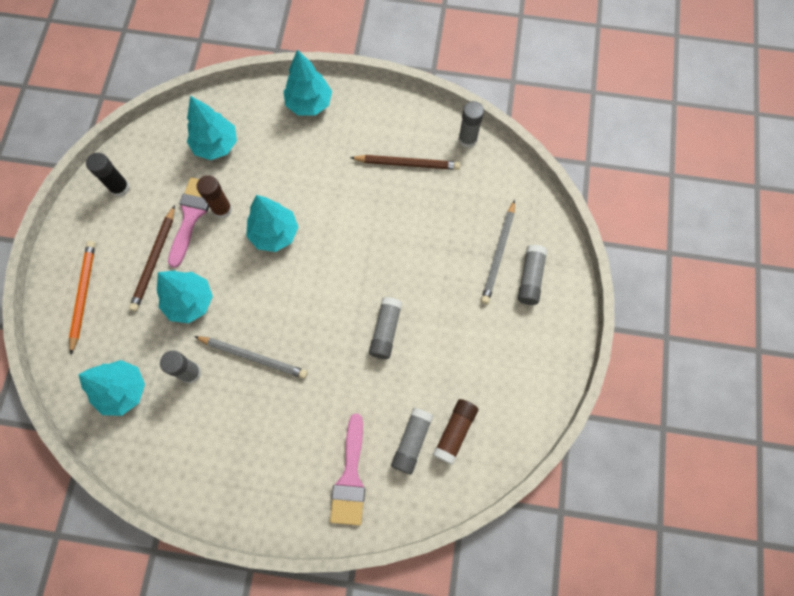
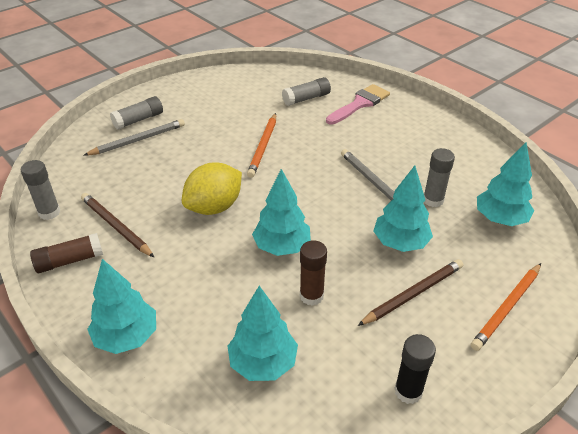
camera: 140 degrees left, 30 degrees down
pink brush [168,177,209,268] -> none
grey glue stick [369,297,402,359] -> orange pencil [247,113,276,178]
brown glue stick [433,399,478,465] -> brown glue stick moved to [30,233,103,273]
none -> yellow lemon [182,162,242,215]

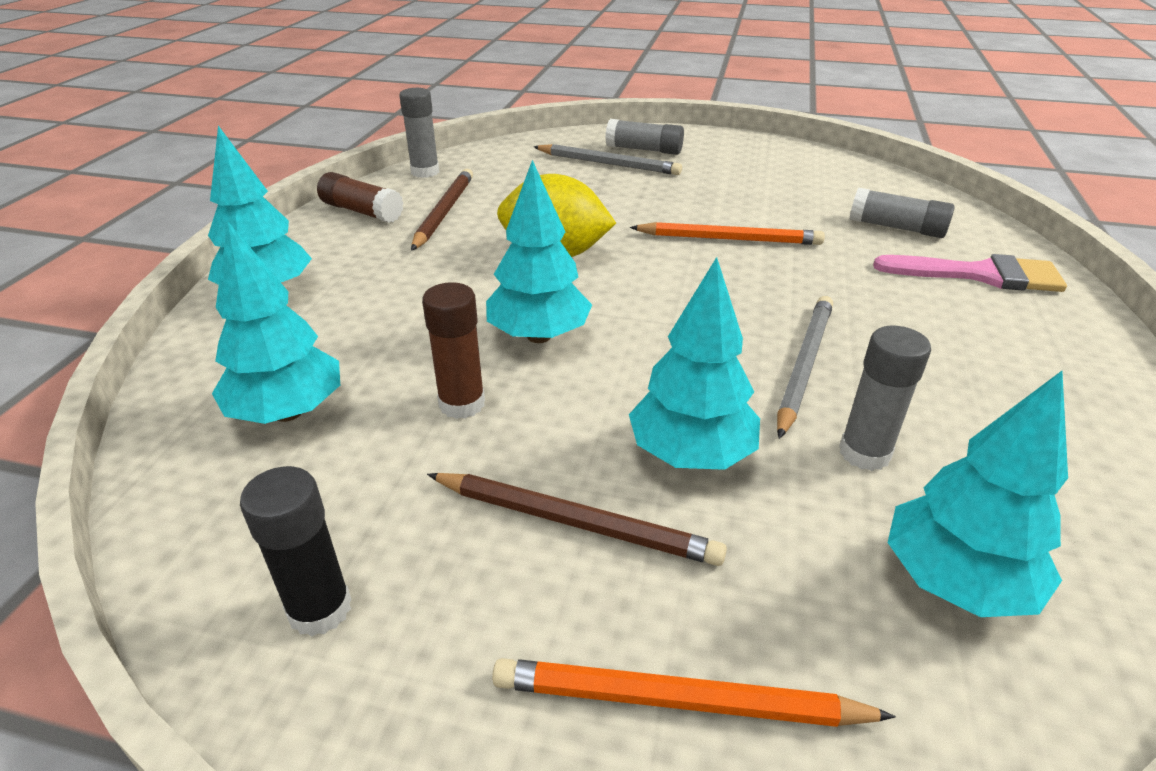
camera: 55 degrees right, 5 degrees down
orange pencil [247,113,276,178] -> orange pencil turned 150 degrees counterclockwise [630,222,825,245]

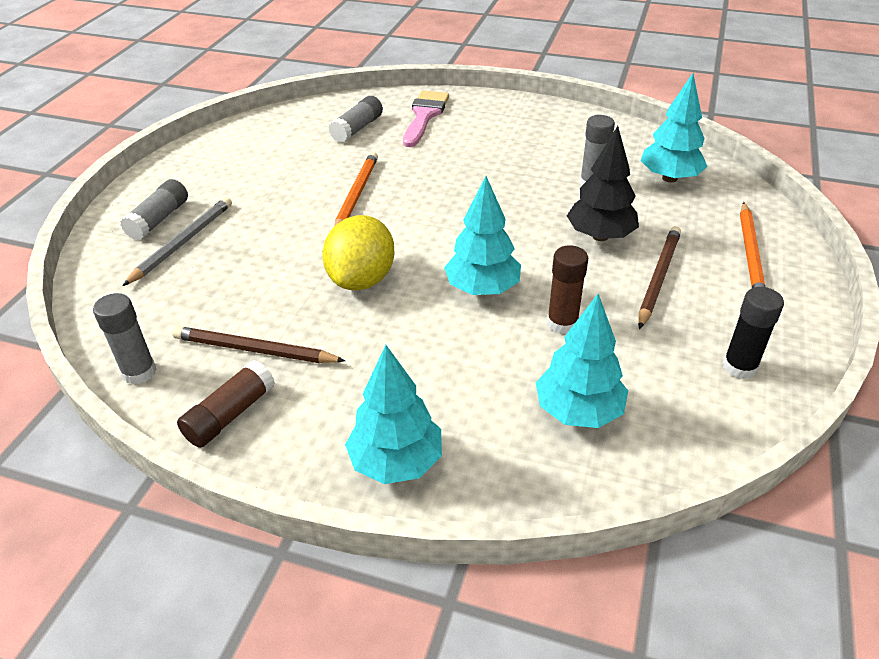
camera: 85 degrees left, 5 degrees up
turquoise tree [629,257,760,470] -> black tree [567,126,639,241]
grey pencil [777,296,833,439] -> none

